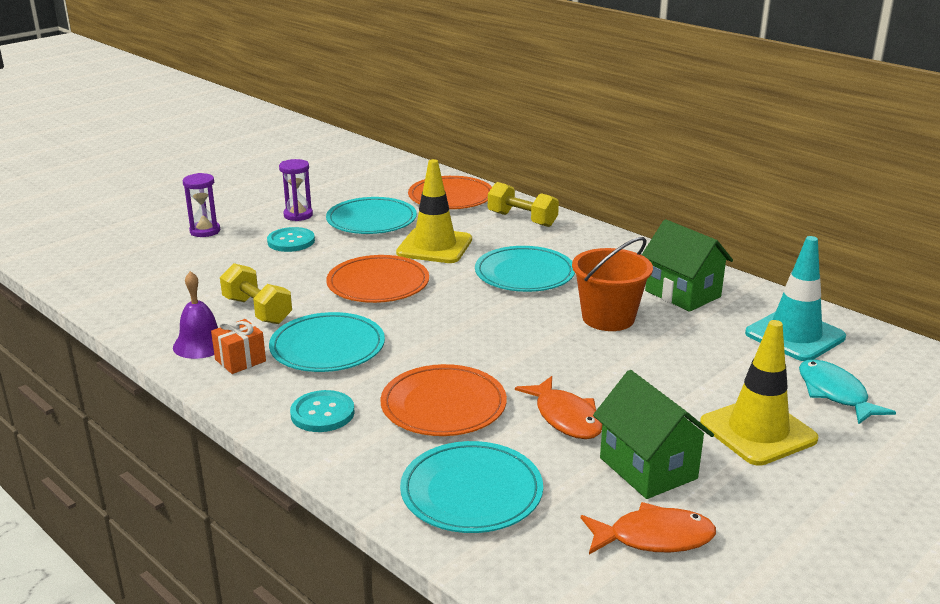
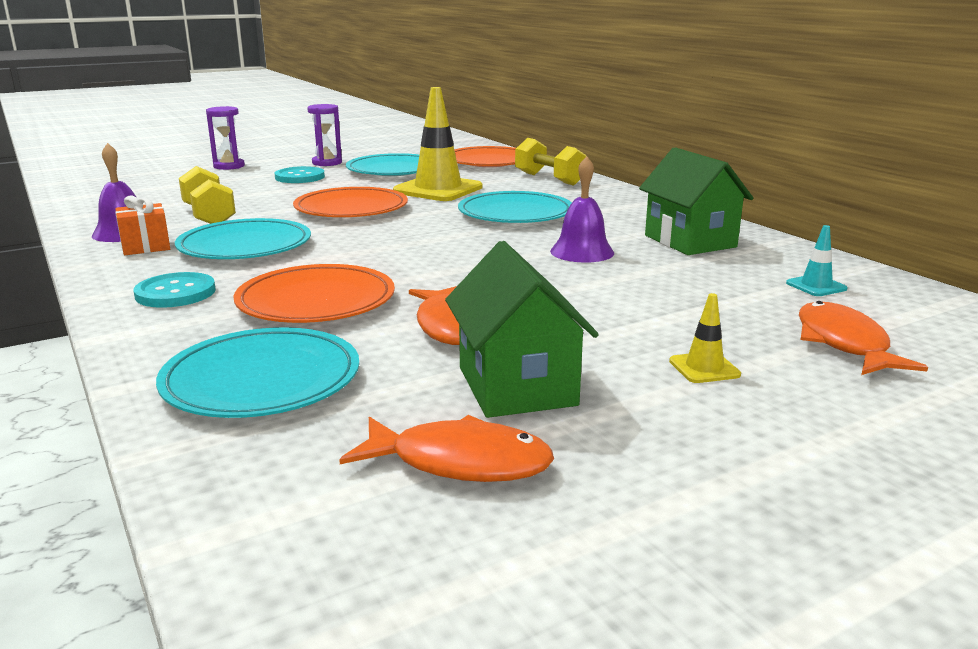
camera: 15 degrees right, 5 degrees down
orange bucket [572,237,653,331] -> purple bell [550,156,614,263]
yellow traffic cone [700,320,818,466] -> yellow traffic cone [669,293,741,383], size x0.44
turquoise traffic cone [745,236,846,361] -> turquoise traffic cone [786,225,848,296], size x0.44
turquoise fish [799,359,896,424] -> orange fish [799,301,928,375]

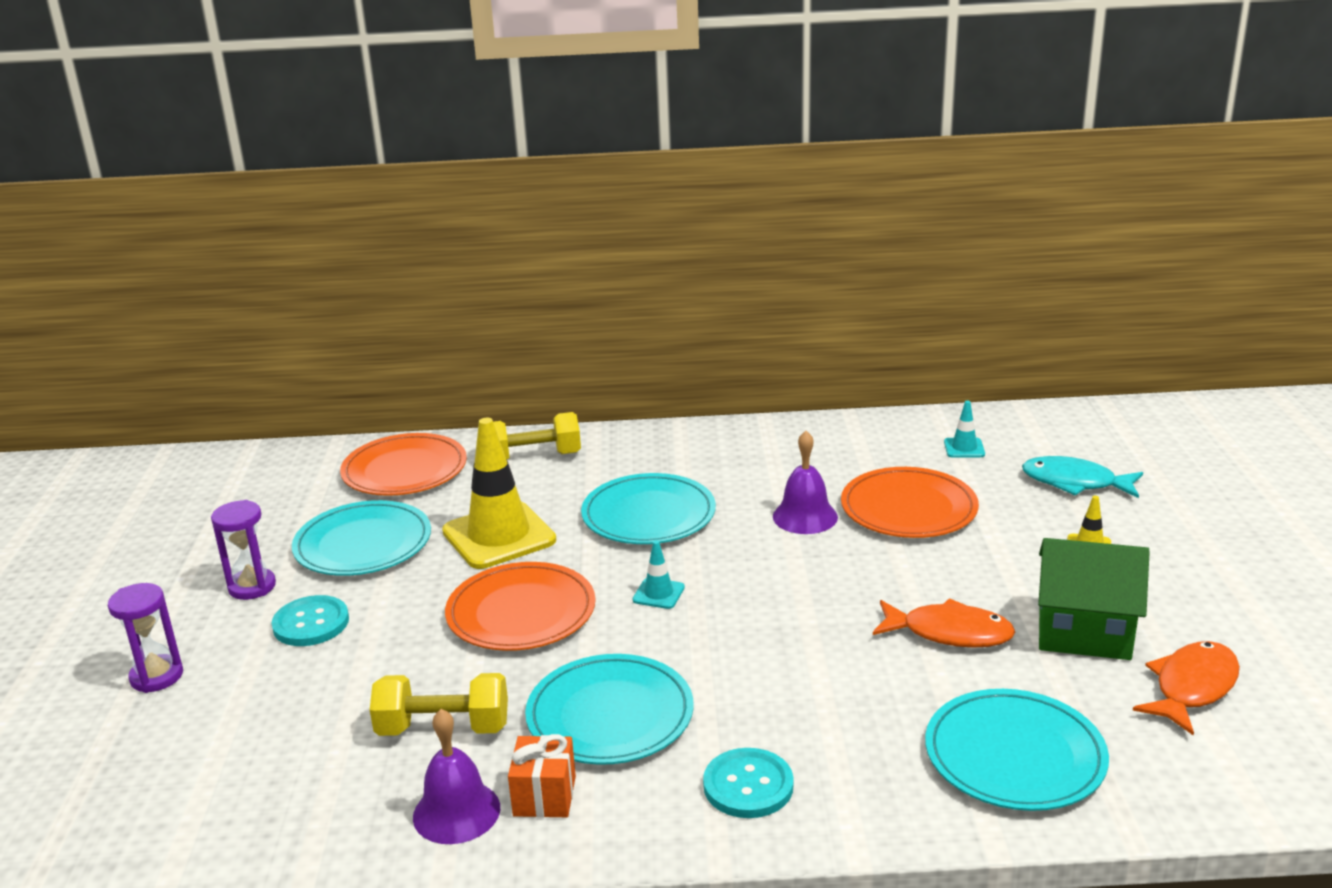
camera: 60 degrees left, 5 degrees up
orange plate [233,264,395,323] -> orange plate moved to [841,467,979,538]
green house [639,147,754,255] -> none
orange fish [799,301,928,375] -> turquoise fish [1022,456,1143,498]
none -> turquoise traffic cone [633,540,685,609]

